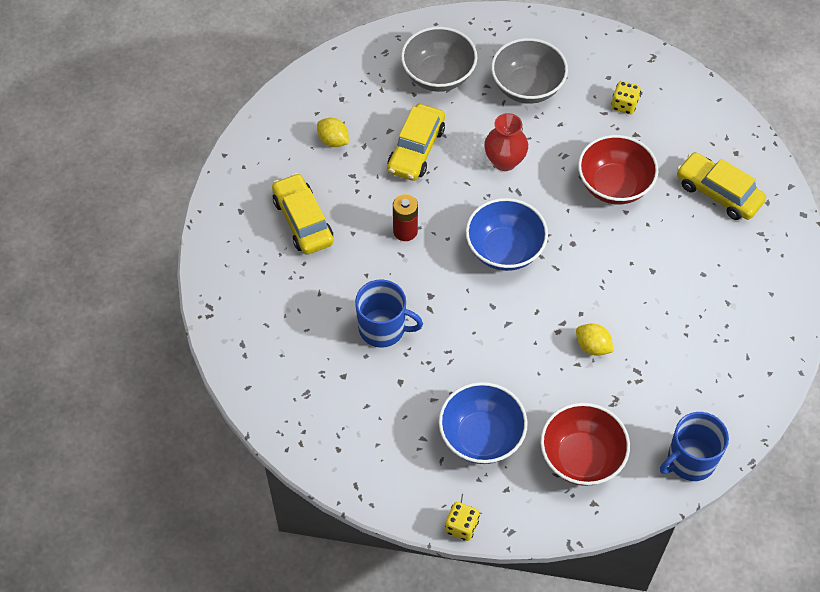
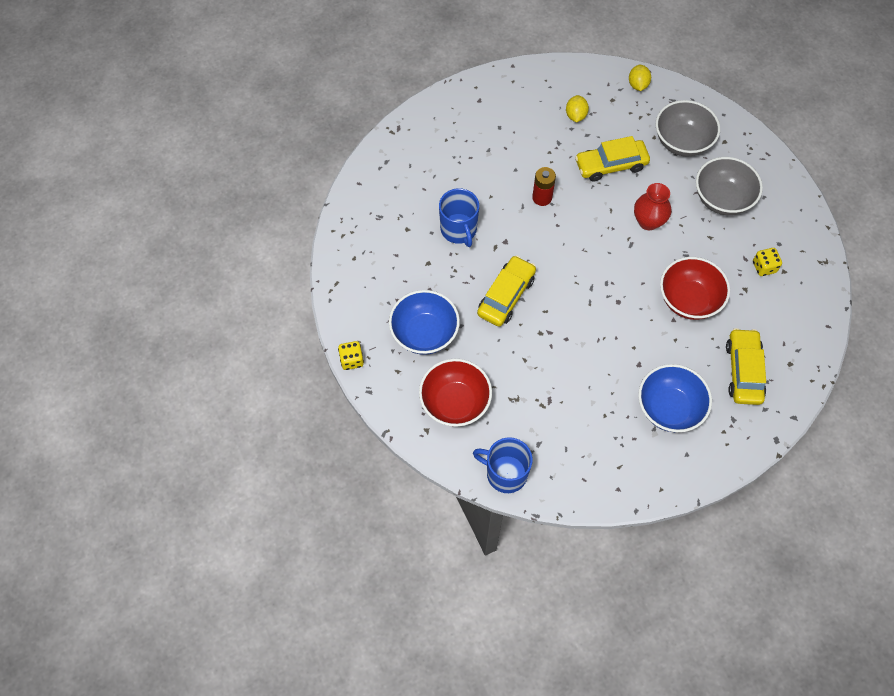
camera: 55 degrees right, 5 degrees up
yellow car [272,173,334,255] -> yellow car moved to [477,255,536,327]
blue bowl [466,198,548,271] -> blue bowl moved to [638,364,712,432]
yellow lemon [576,323,614,356] -> yellow lemon moved to [629,65,651,91]

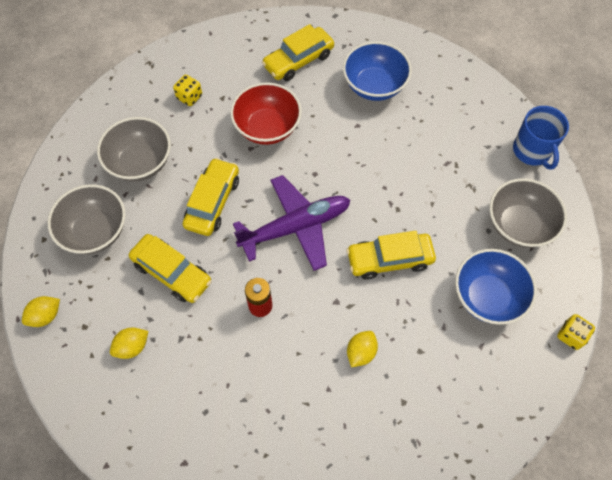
camera: 130 degrees left, 0 degrees up
red bowl [419,359,492,427] -> grey bowl [489,178,567,248]
blue mug [439,188,479,247] -> yellow lemon [347,331,378,367]
red vase [634,183,672,231] -> yellow car [182,158,239,236]
none -> purple plane [233,175,350,271]

